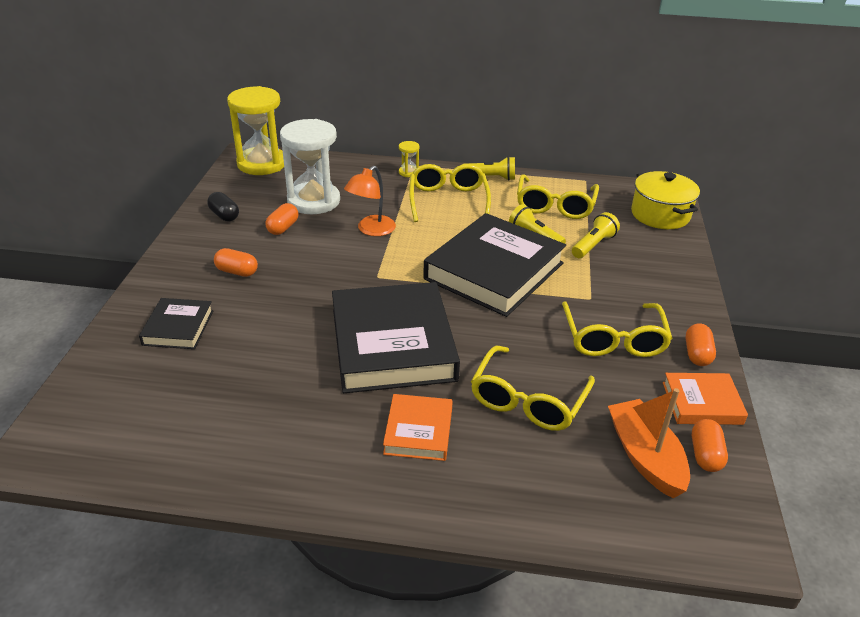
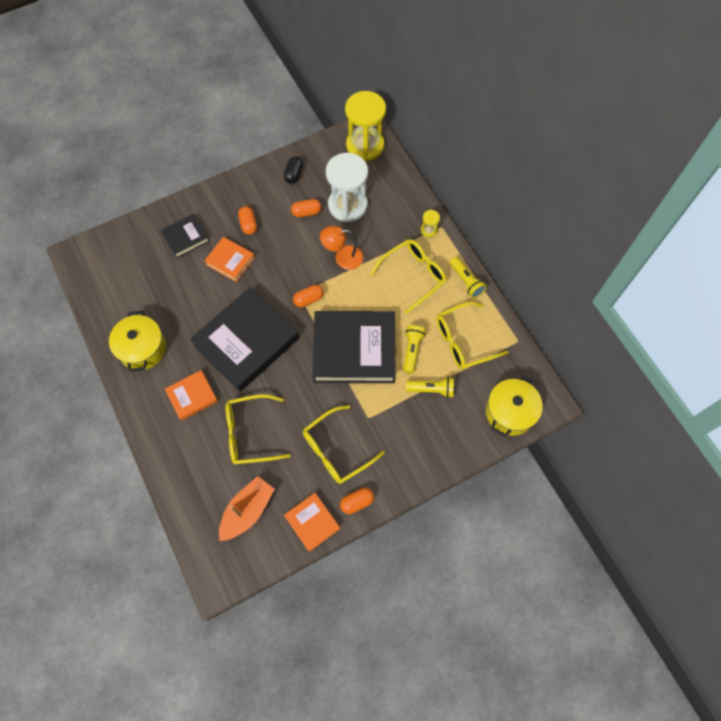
camera: 55 degrees right, 30 degrees up
orange capsule [692,419,728,472] -> orange capsule moved to [293,285,324,308]
none -> yellow pot [109,310,166,372]
none -> orange book [204,237,255,282]

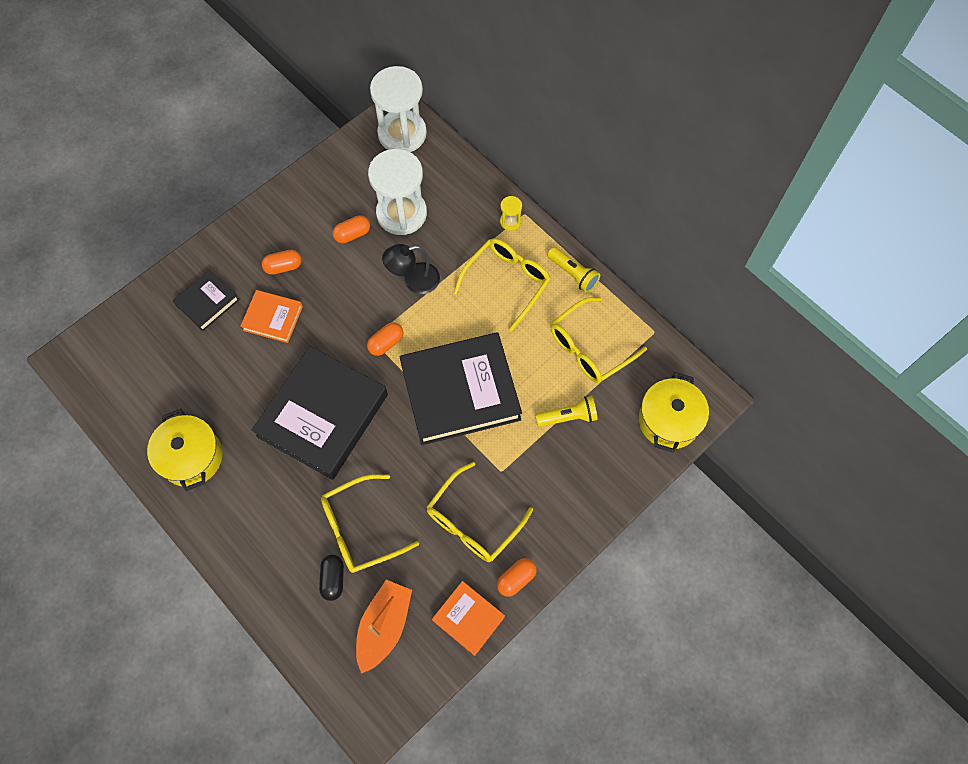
camera: 15 degrees left, 0 degrees up
orange book [165,370,218,421] -> none
orange capsule [238,206,257,235] -> orange capsule turned 75 degrees counterclockwise [262,250,302,275]
black capsule [284,156,303,184] -> black capsule moved to [319,555,344,601]
orange lamp [320,226,364,270] -> black lamp [382,244,440,294]
yellow hourglass [345,91,386,161] -> white hourglass [370,66,427,152]
yellow flashlight [403,325,426,374] -> none

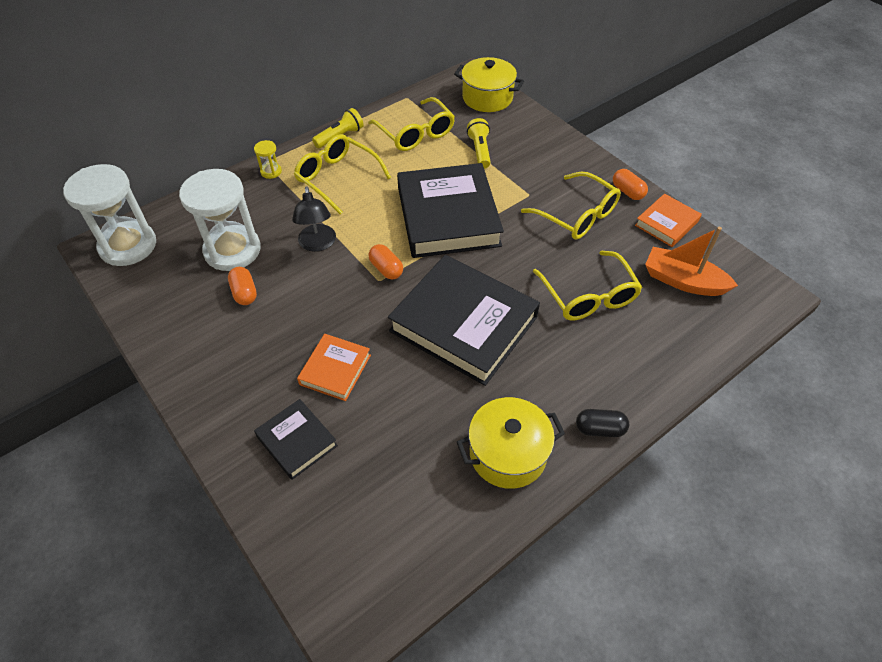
camera: 85 degrees left, 15 degrees down
orange capsule [262,250,302,275] -> none
black capsule [319,555,344,601] -> black capsule moved to [576,409,629,437]

